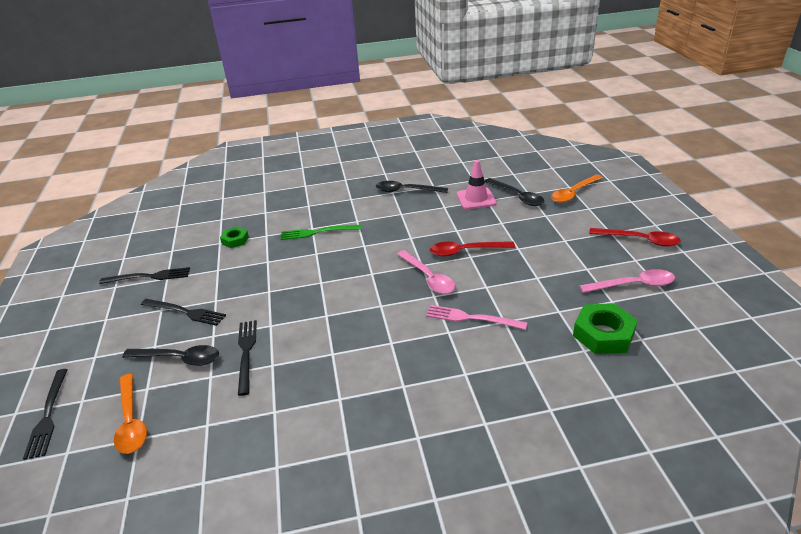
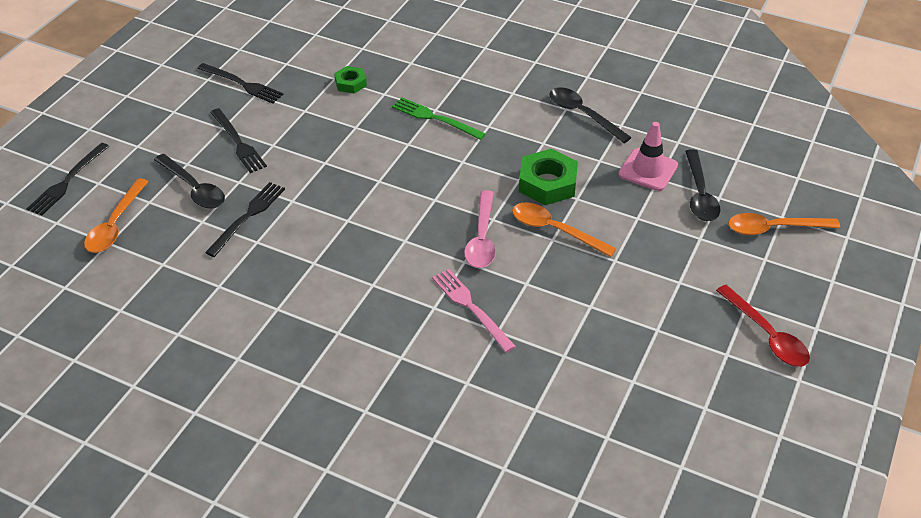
camera: 35 degrees right, 10 degrees up
red spoon [430,241,515,256] -> orange spoon [512,203,616,257]
green nut [573,303,638,354] -> green nut moved to [519,149,578,205]
pink spoon [579,269,675,293] -> none

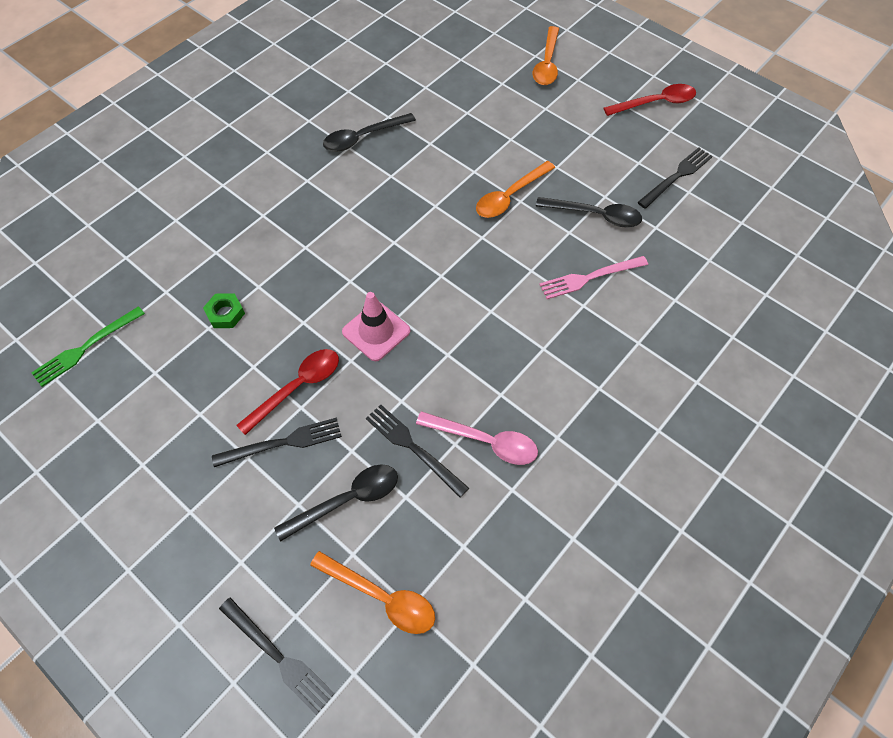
camera: 75 degrees left, 15 degrees up
black fork [197,63,284,103] -> black fork moved to [638,147,713,209]
green fork [392,97,486,140] -> green fork moved to [31,306,145,387]
pink spoon [464,190,496,268] -> pink spoon moved to [416,411,538,465]
green nut [519,149,578,205] -> none
pink traffic cone [618,122,678,191] -> pink traffic cone moved to [342,292,410,361]
black spoon [685,149,720,221] -> black spoon moved to [536,197,642,227]
none -> red spoon [236,349,339,435]

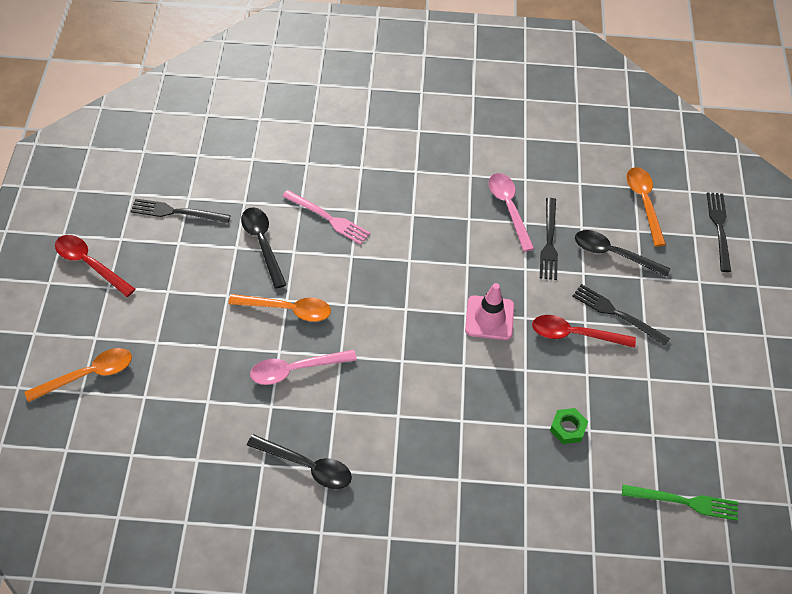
camera: 130 degrees left, 5 degrees down
none -> pink spoon [250,350,357,385]

